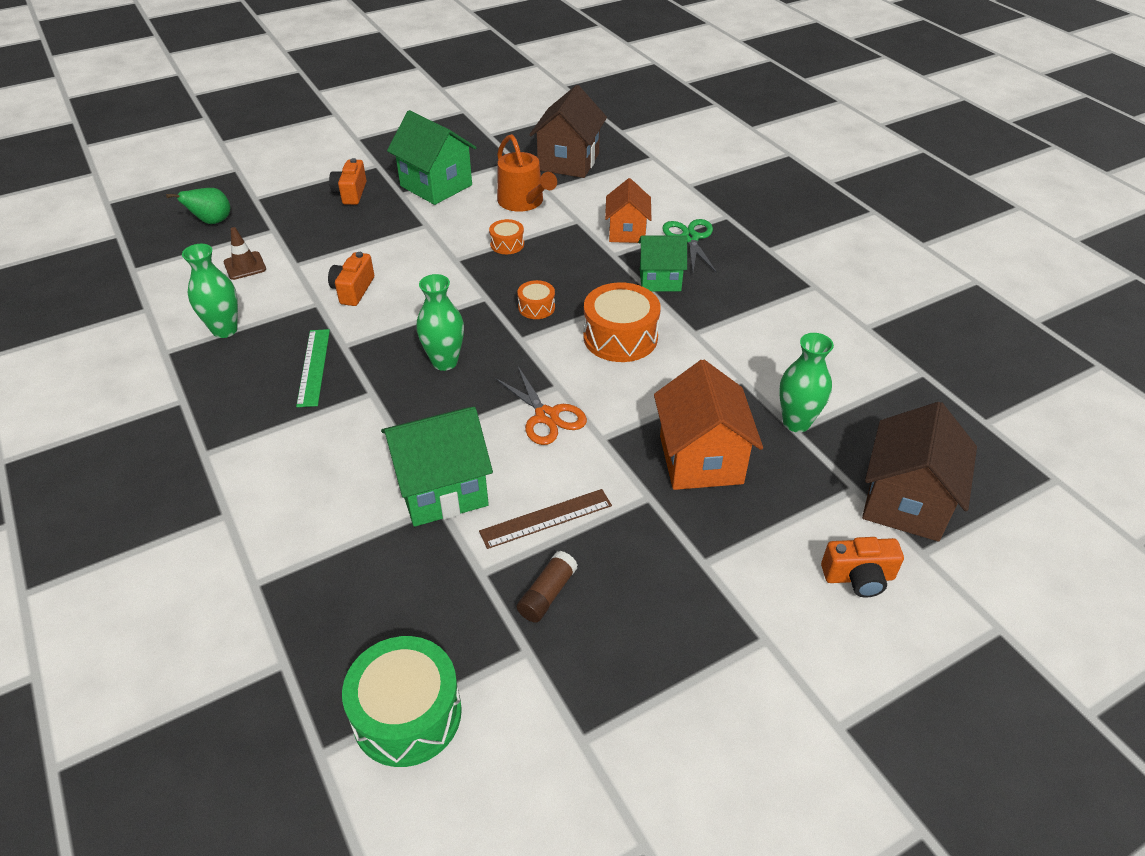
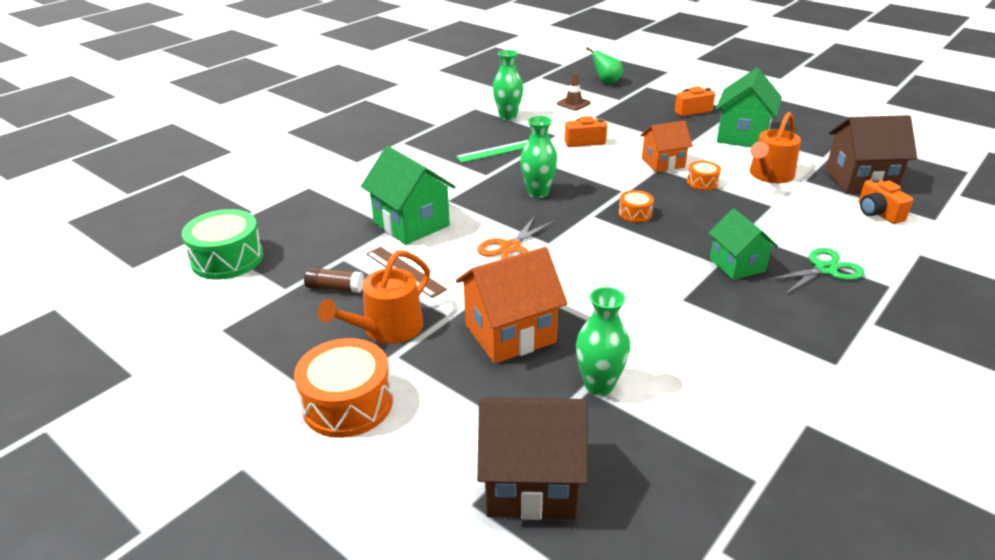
camera: 70 degrees right, 10 degrees down
orange drum [583,282,661,362] -> orange drum moved to [294,338,393,438]
orange house [605,178,651,243] -> orange house moved to [640,121,693,172]
orange camera [821,537,904,598] -> orange camera moved to [859,178,913,224]
none -> orange watering can [318,250,430,344]

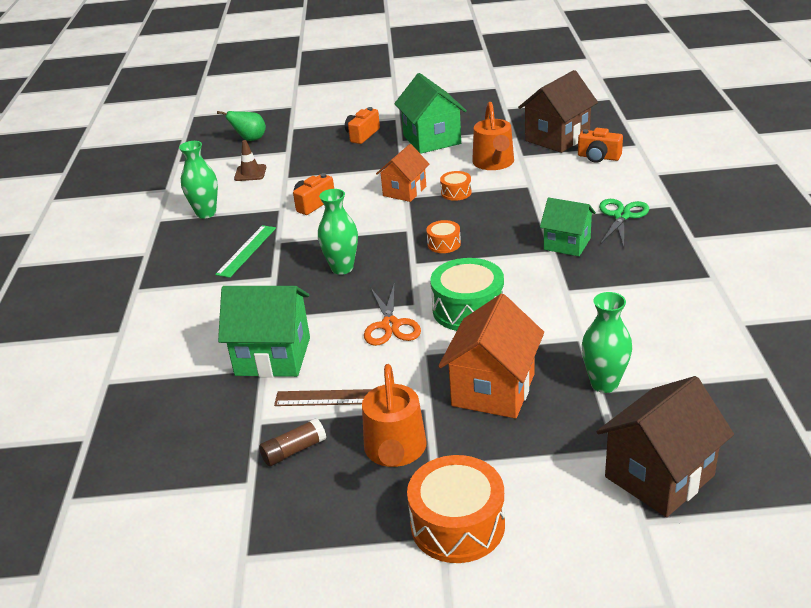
camera: 40 degrees left, 0 degrees up
green drum [182,209,264,280] -> green drum moved to [430,258,504,331]

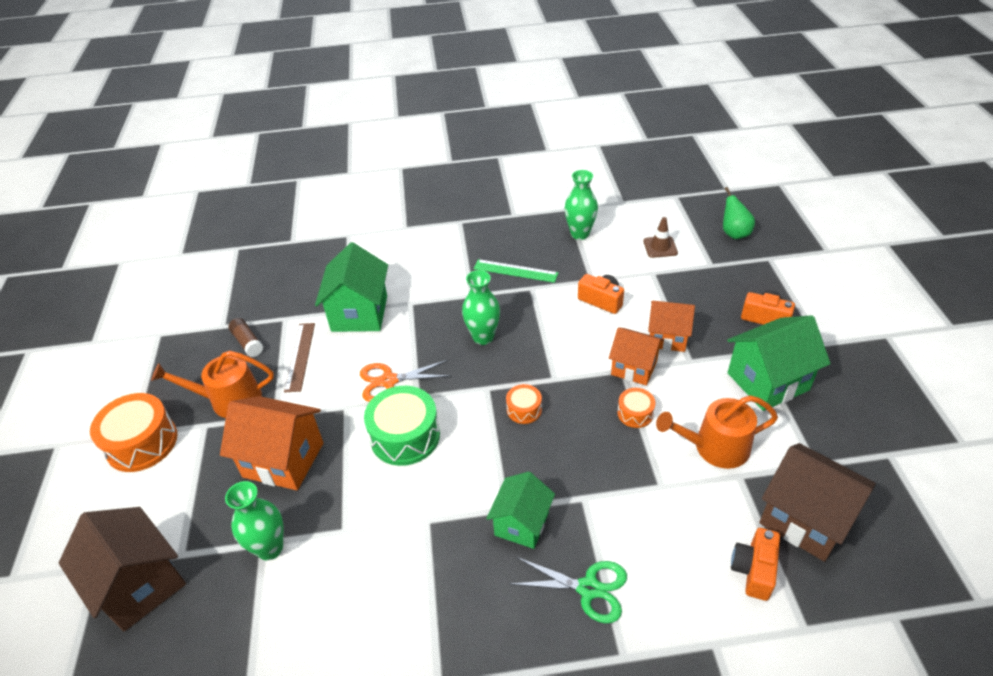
camera: 85 degrees right, 10 degrees up
none -> orange house [648,301,695,352]

